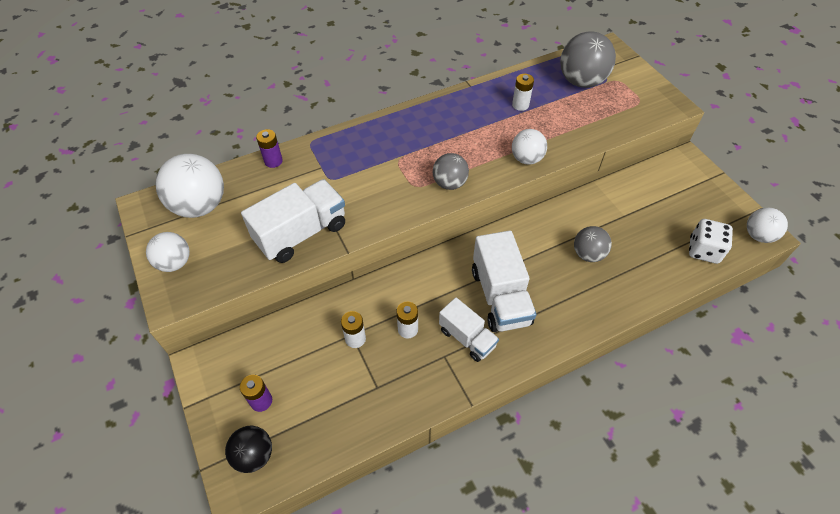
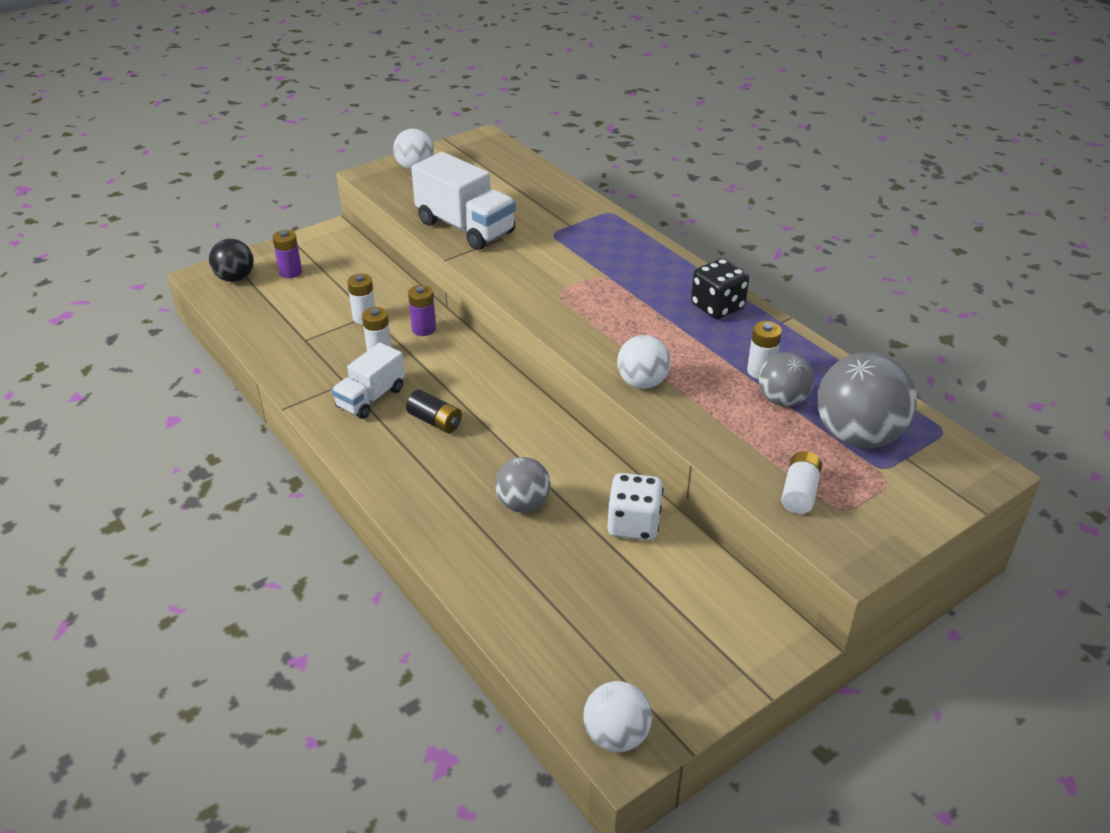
camera: 80 degrees right, 15 degrees down
white ball [155,154,224,218] -> none
purple battery [256,129,283,168] -> purple battery moved to [408,285,436,336]
grey ball [433,153,469,190] -> grey ball moved to [759,352,814,407]
white truck [472,230,537,332] -> black battery [406,390,462,433]
white dice [689,219,733,264] -> white dice moved to [608,473,663,541]
none -> black dice [691,258,749,319]
none -> white battery [781,451,822,514]

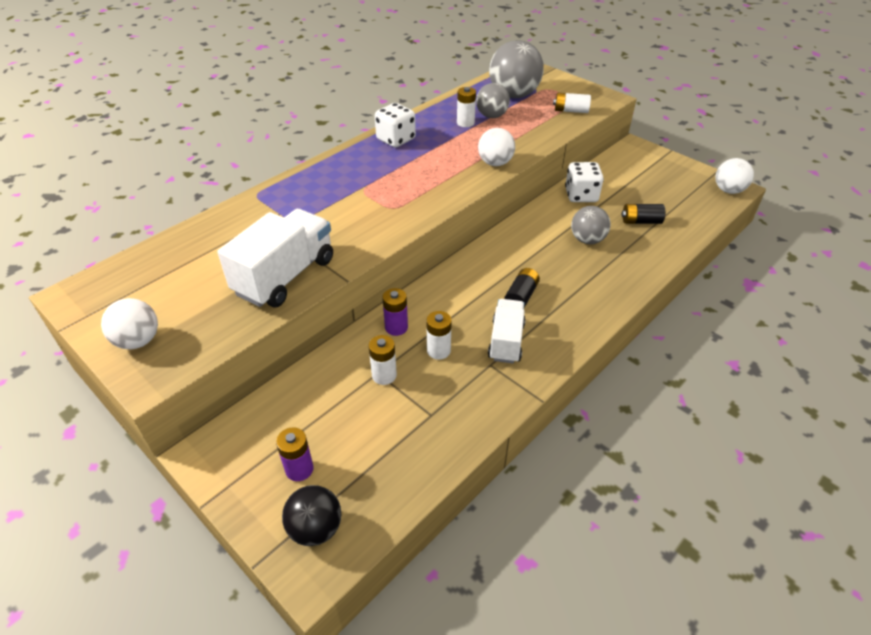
camera: 100 degrees left, 5 degrees up
white truck [332,343,405,419] -> white truck turned 105 degrees counterclockwise [488,299,526,363]
black dice [691,258,749,319] -> white dice [375,103,416,147]
none -> black battery [622,204,665,224]

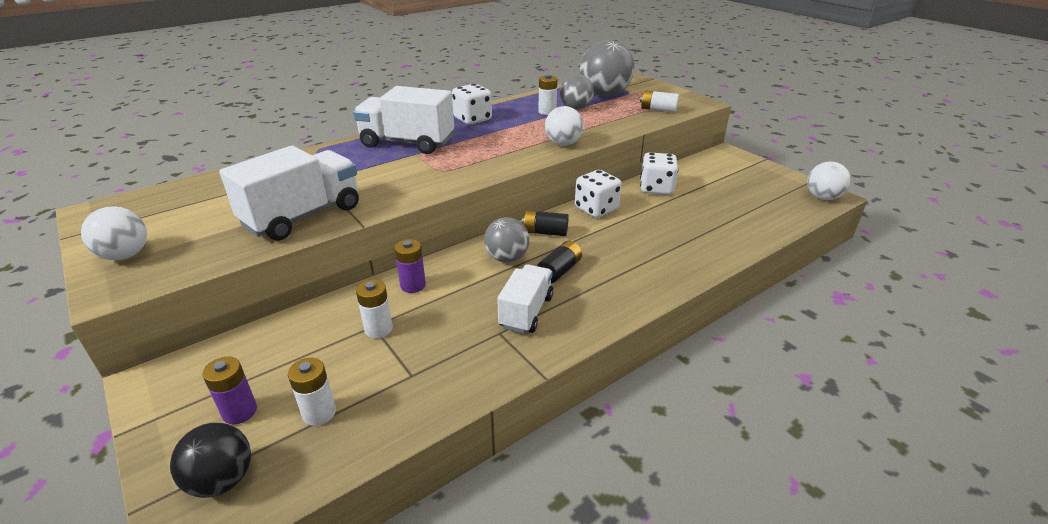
camera: 10 degrees right, 10 degrees down
white battery [426,311,452,360] -> white battery moved to [288,358,336,426]
grey ball [571,206,611,244] -> grey ball moved to [484,217,529,263]
black battery [622,204,665,224] -> black battery moved to [522,210,569,236]
none -> white truck [353,86,454,154]
none -> white dice [575,170,622,218]

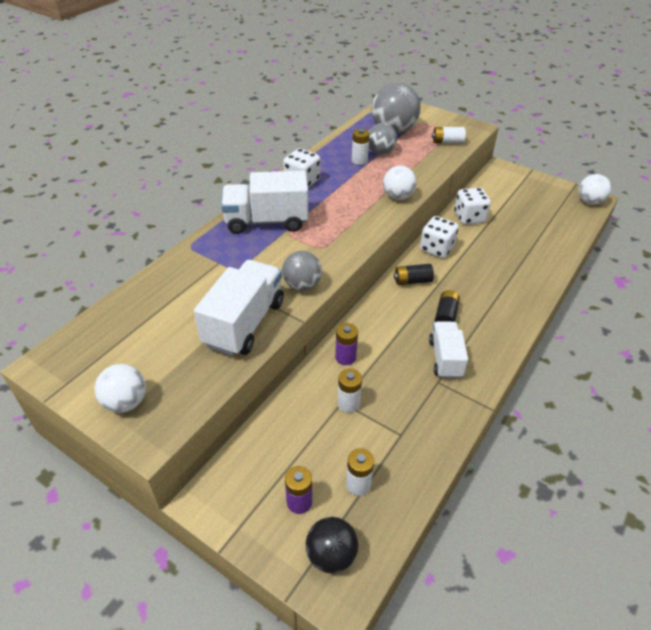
camera: 20 degrees left, 10 degrees up
grey ball [484,217,529,263] -> grey ball moved to [282,251,322,291]

